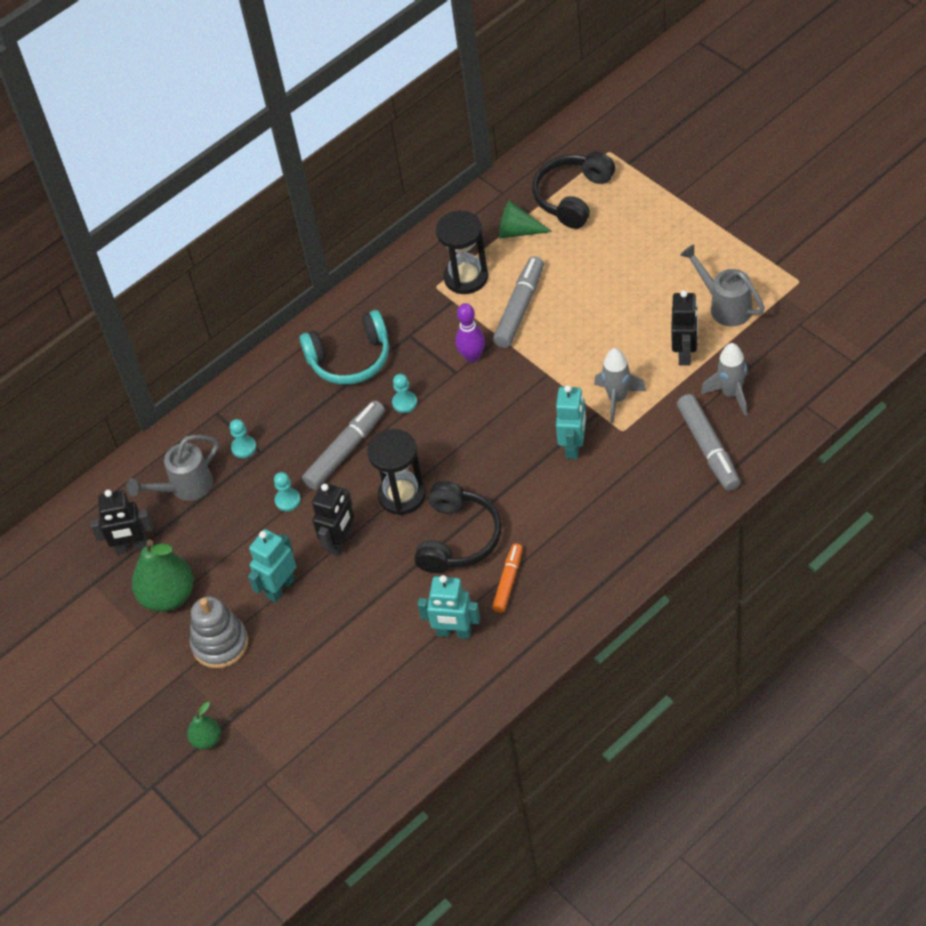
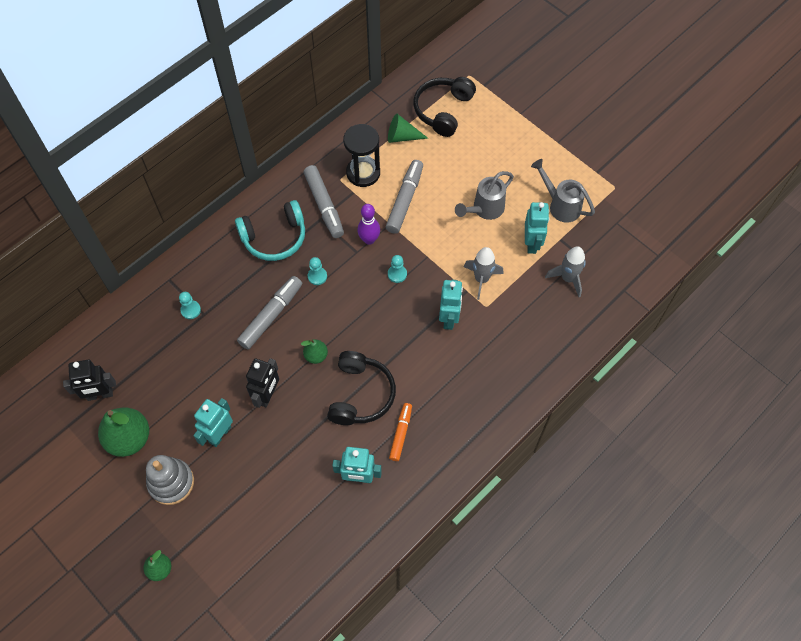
camera: 10 degrees left, 10 degrees up
grey watering can [127,435,219,501] -> grey watering can moved to [455,171,514,220]
turquoise pawn [274,472,301,511] -> turquoise pawn moved to [388,255,407,283]
black hourglass [367,429,426,515] -> green pear [301,339,328,364]
black robot [671,290,698,366] -> turquoise robot [525,202,549,254]
grey marker [677,394,740,491] -> grey marker moved to [304,165,344,238]

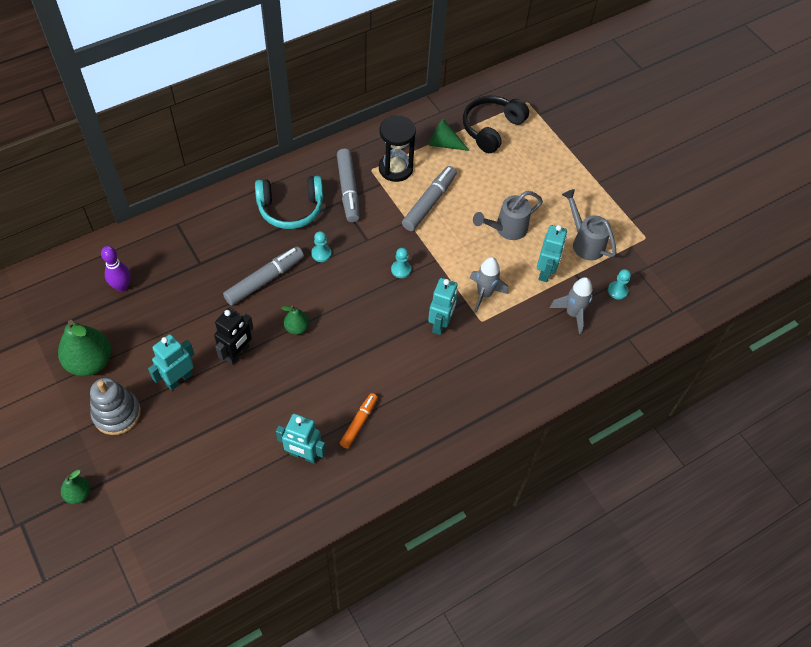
camera: 10 degrees right, 5 degrees down
black robot [63,360,116,401] -> none
turquoise pawn [179,292,201,319] -> turquoise pawn moved to [608,269,631,300]
black headphones [327,351,396,425] -> none
purple bowling pin [358,204,380,245] -> purple bowling pin moved to [101,246,131,292]

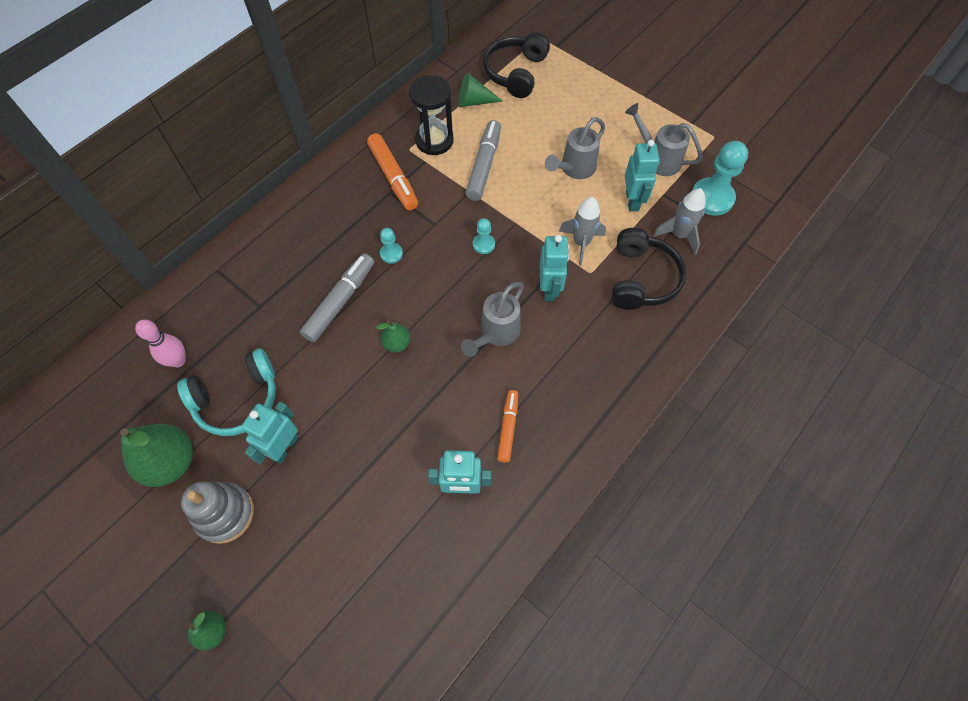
camera: 15 degrees left, 5 degrees up
purple bowling pin [101,246,131,292] -> pink bowling pin [135,320,186,367]
black robot [214,308,253,365] -> none
turquoise headphones [255,176,323,229] -> turquoise headphones moved to [177,348,276,436]
grey marker [337,149,360,222] -> orange marker [367,133,418,210]
turquoise pawn [608,269,631,300] -> turquoise pawn [692,141,748,216], size x1.97
none -> grey watering can [461,282,524,357]
none -> black headphones [612,228,687,310]

